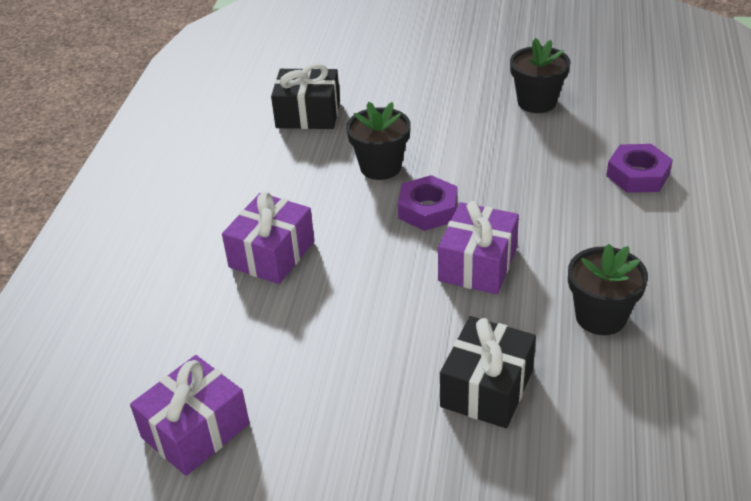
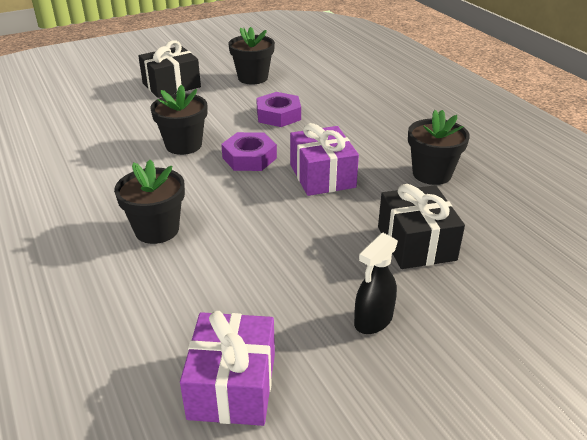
camera: 40 degrees left, 5 degrees down
purple gift [222,192,315,284] -> black flower pot [114,160,185,244]
black gift [271,63,340,129] -> black gift moved to [138,40,201,98]
purple nut [606,144,673,193] -> purple nut moved to [256,92,301,127]
none -> black spray bottle [354,232,398,334]

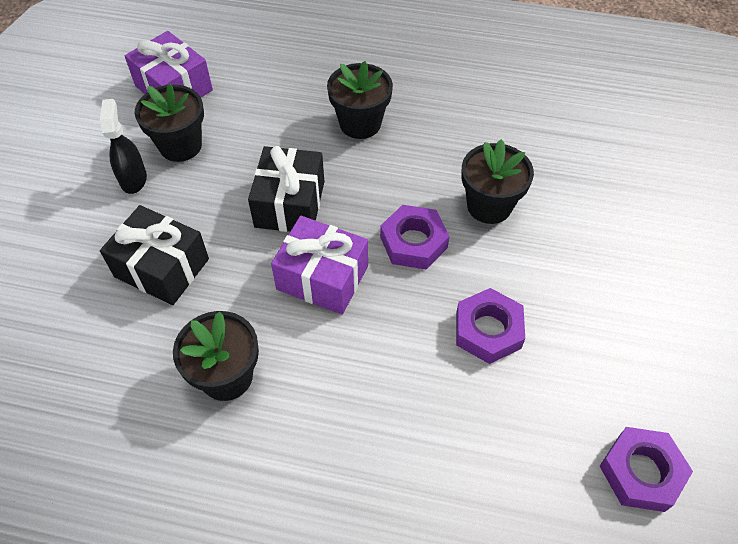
camera: 130 degrees right, 20 degrees up
black gift [138,40,201,98] -> black gift moved to [248,146,325,232]
black flower pot [228,27,275,85] -> black flower pot moved to [135,84,204,162]
none -> purple nut [600,427,693,512]

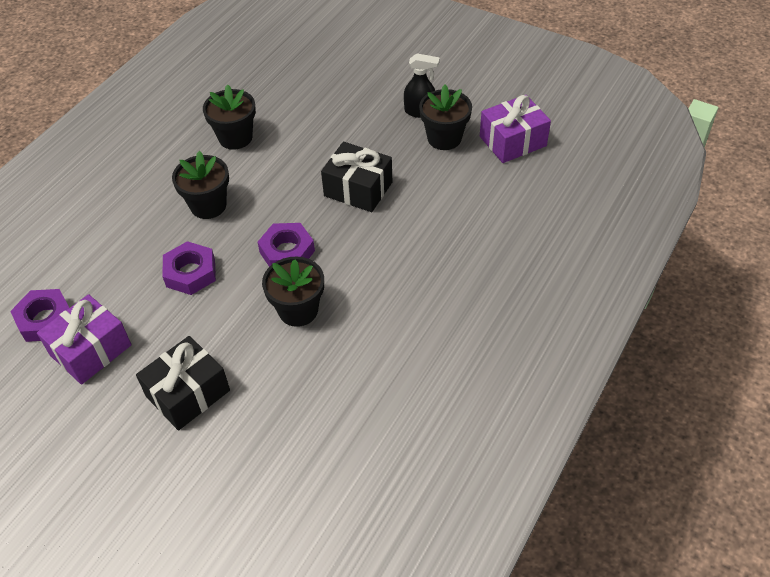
camera: 110 degrees right, 5 degrees down
black gift [100,205,209,305] -> black gift moved to [136,336,230,430]
purple gift [271,216,368,315] -> purple gift moved to [37,294,132,385]
black flower pot [327,61,393,139] -> black flower pot moved to [172,151,229,219]

